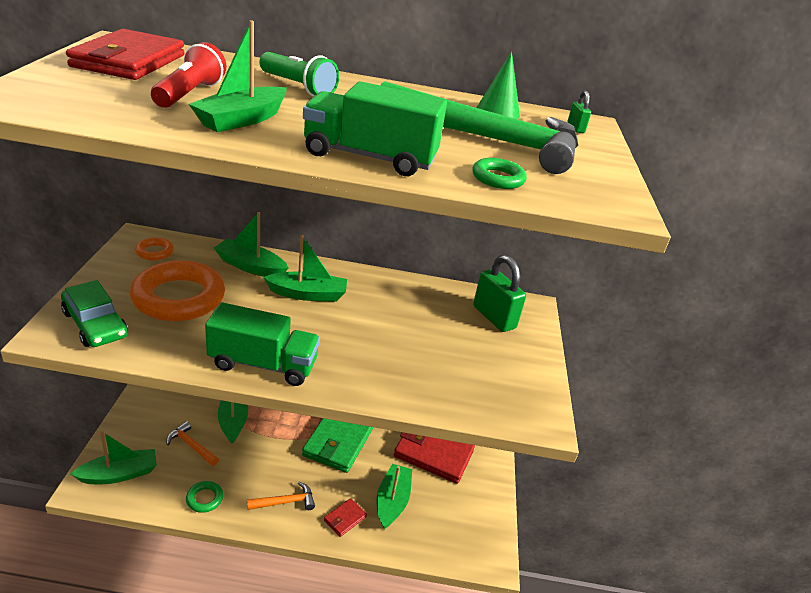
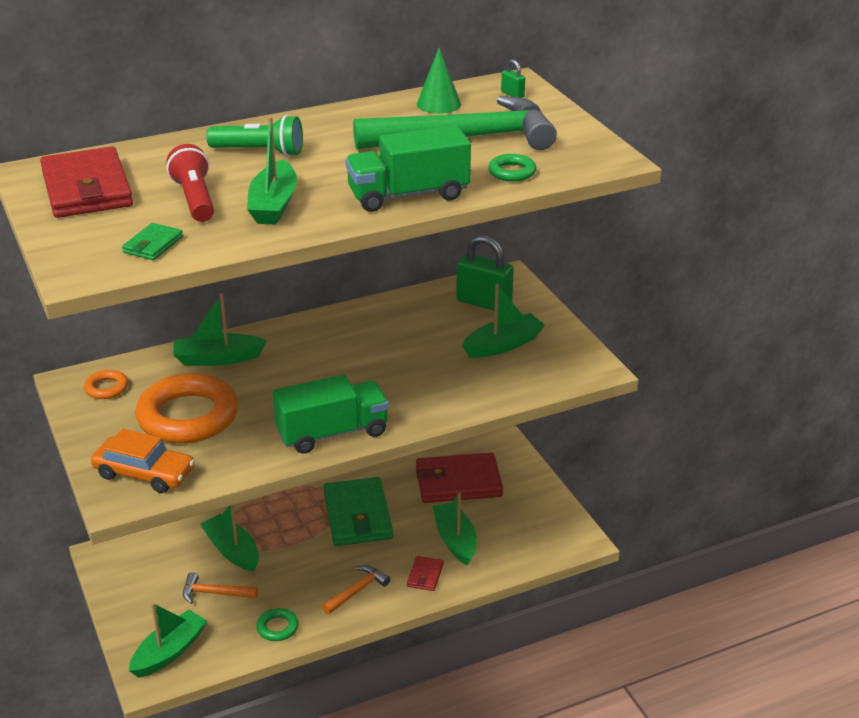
camera: 25 degrees left, 0 degrees up
green car [61,280,128,347] -> orange car [91,428,195,493]
green boat [263,235,347,302] -> green boat moved to [462,284,545,358]
none -> green wallet [122,223,183,260]

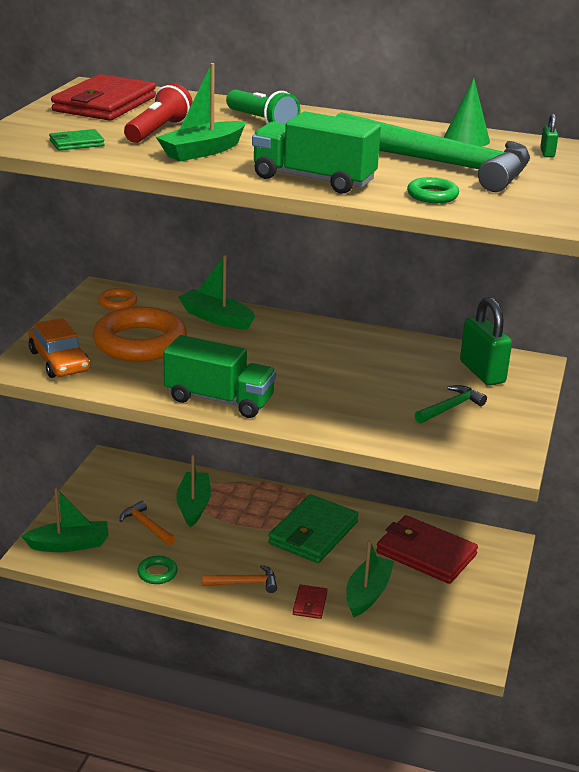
camera: 40 degrees right, 5 degrees down
red wallet [407,556,443,591] -> red wallet turned 45 degrees counterclockwise [293,585,328,619]
green boat [462,284,545,358] -> green hammer [415,385,487,424]

